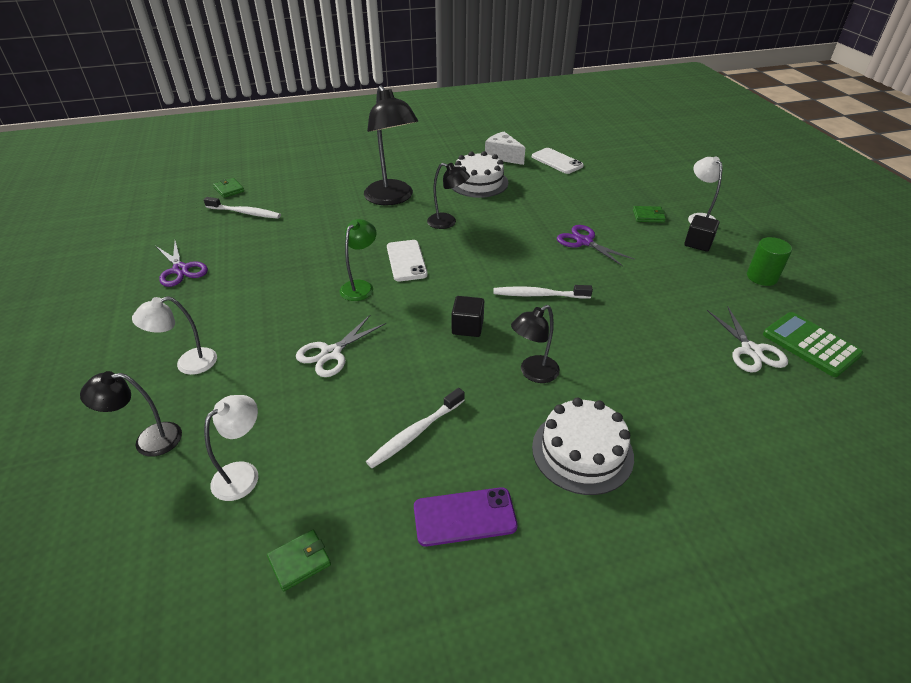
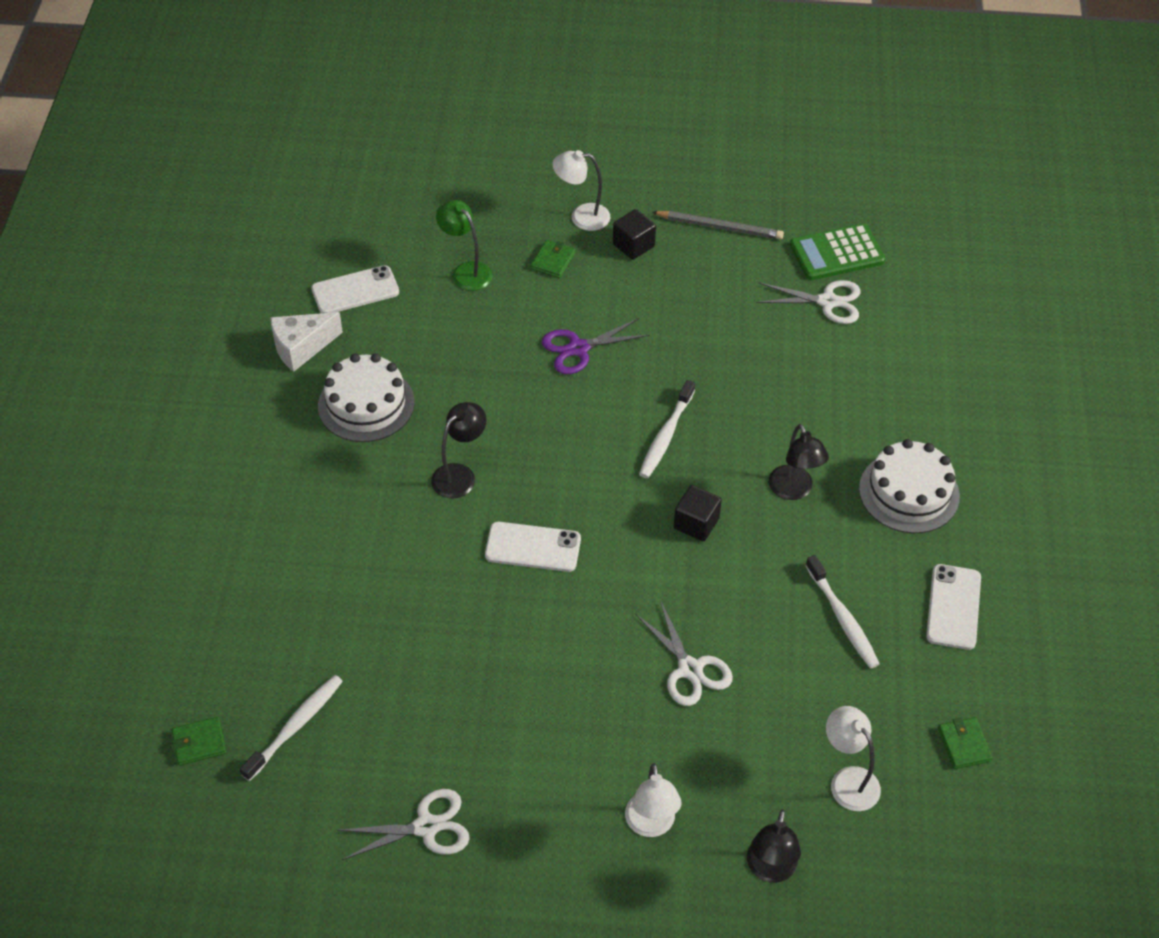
camera: 70 degrees left, 10 degrees up
purple scissors [156,241,208,287] -> white scissors [337,789,470,860]
green lamp [340,219,377,301] -> green lamp moved to [436,200,493,291]
black lamp [364,85,418,205] -> none
purple phone [414,487,518,546] -> white phone [926,564,981,650]
green cylinder [747,237,792,286] -> grey pencil [652,211,784,239]

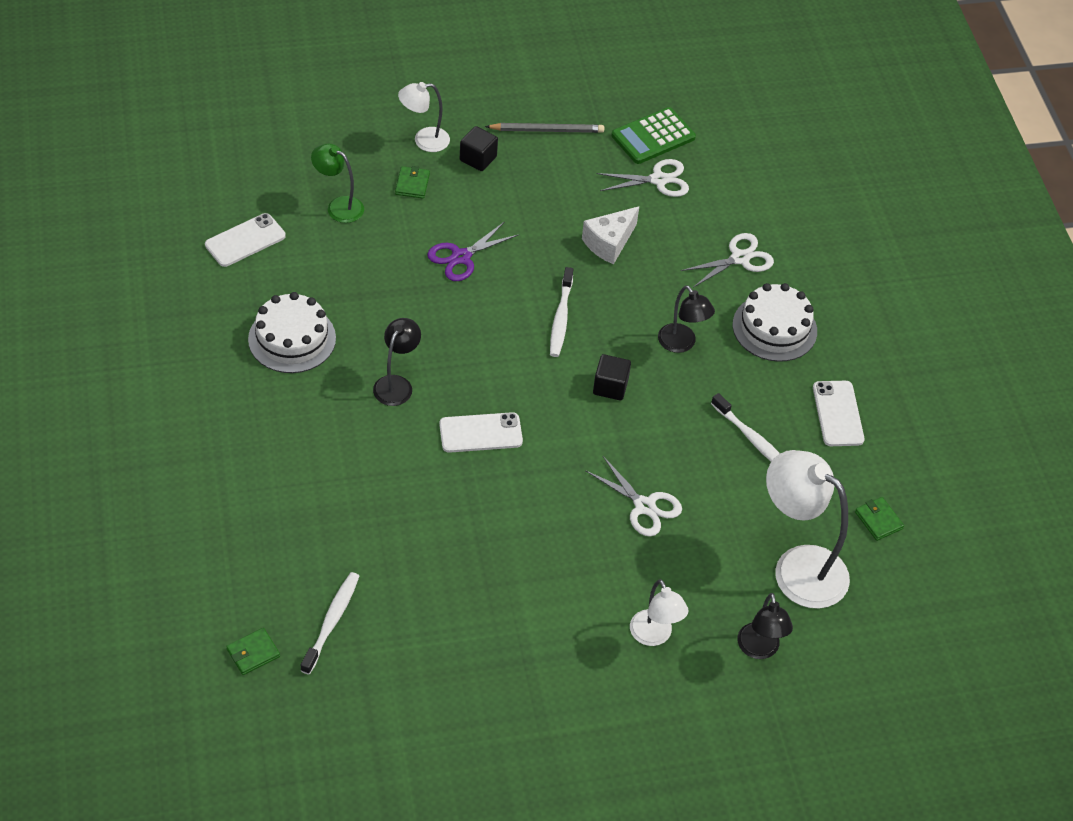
camera: 20 degrees left, 0 degrees up
white cheese [270,312,343,372] -> white cheese moved to [582,206,639,264]
white scissors [337,789,470,860] -> white scissors moved to [681,233,774,287]
white lamp [826,706,881,811] -> white lamp [766,450,850,609], size x1.81

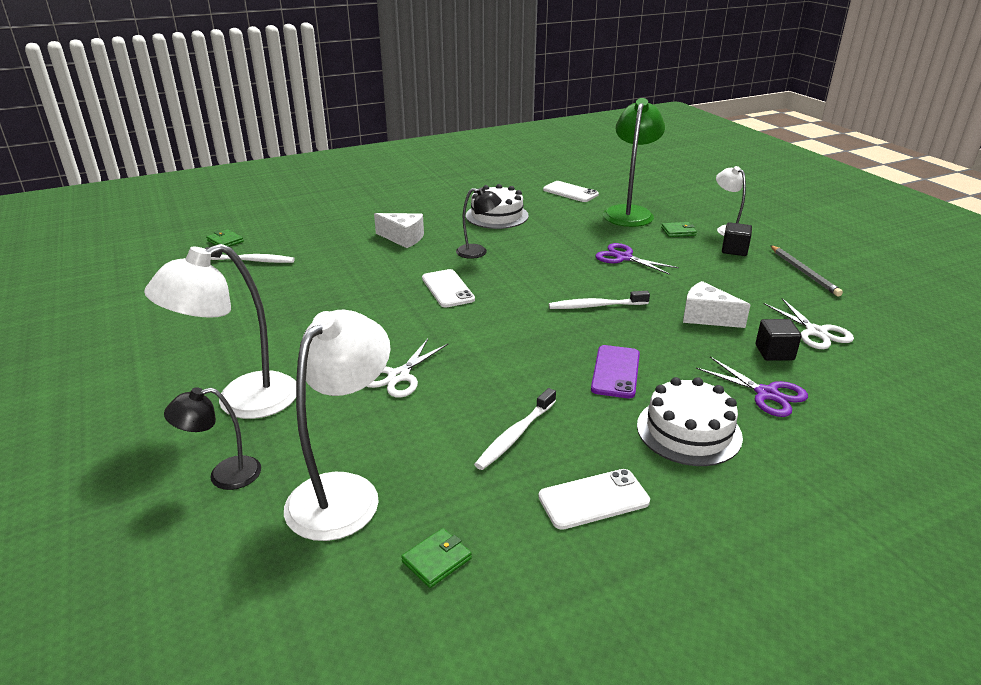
camera: 80 degrees right, 20 degrees down
green lamp [311,143,364,223] -> green lamp [603,98,665,227], size x1.81
black cube [593,354,631,400] -> black cube moved to [755,319,802,361]
green calculator [611,107,696,164] -> none
white lamp [630,579,688,646] -> white lamp [144,244,296,419], size x1.81
black lamp [658,285,715,353] -> purple phone [591,345,640,398]
white scissors [681,233,774,287] -> purple scissors [696,357,808,417]
none -> white cheese [374,213,424,248]

